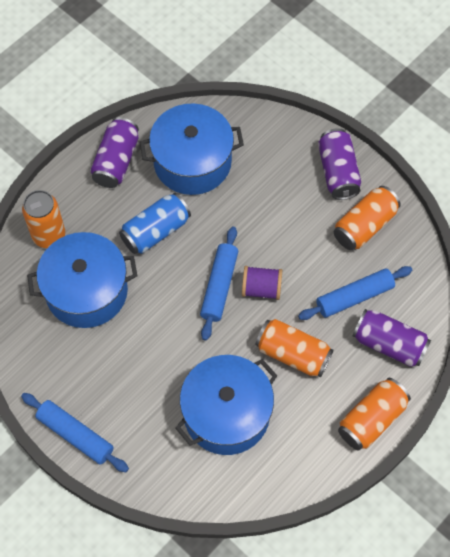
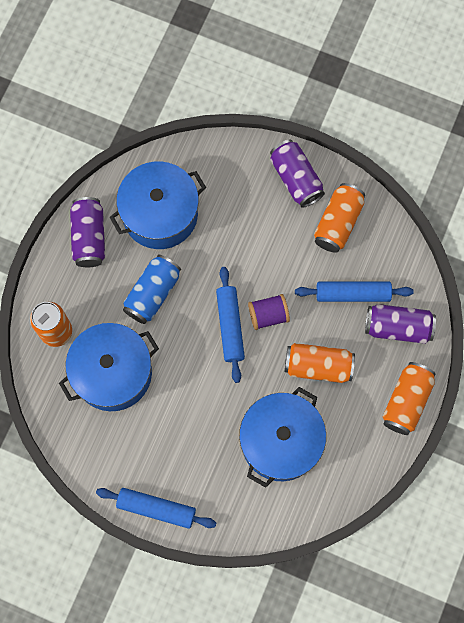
camera: 20 degrees left, 10 degrees up
blue rolling pin [298,266,412,320] -> blue rolling pin turned 45 degrees clockwise [295,282,414,302]

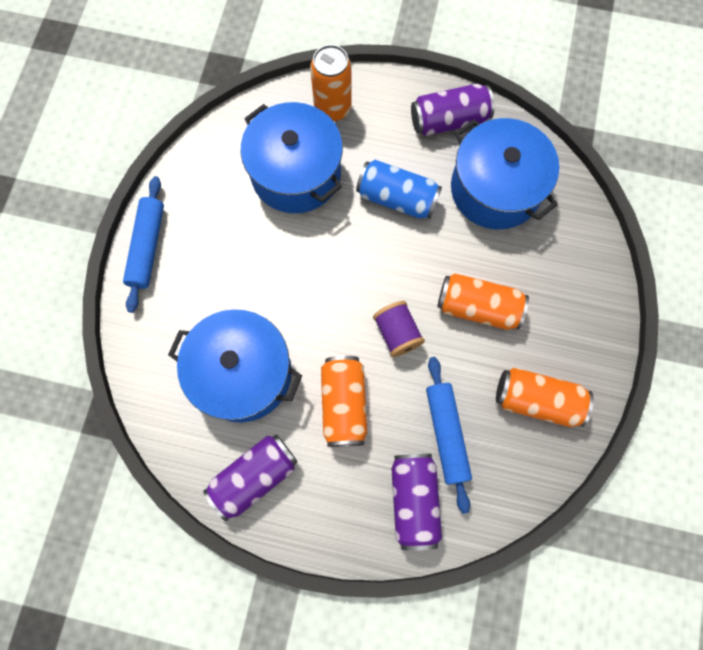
camera: 80 degrees right, 0 degrees up
blue rolling pin [216,267,245,383] -> none
purple can [270,140,325,208] -> purple can moved to [203,434,298,521]
orange can [382,362,436,435] -> orange can moved to [437,273,529,330]

